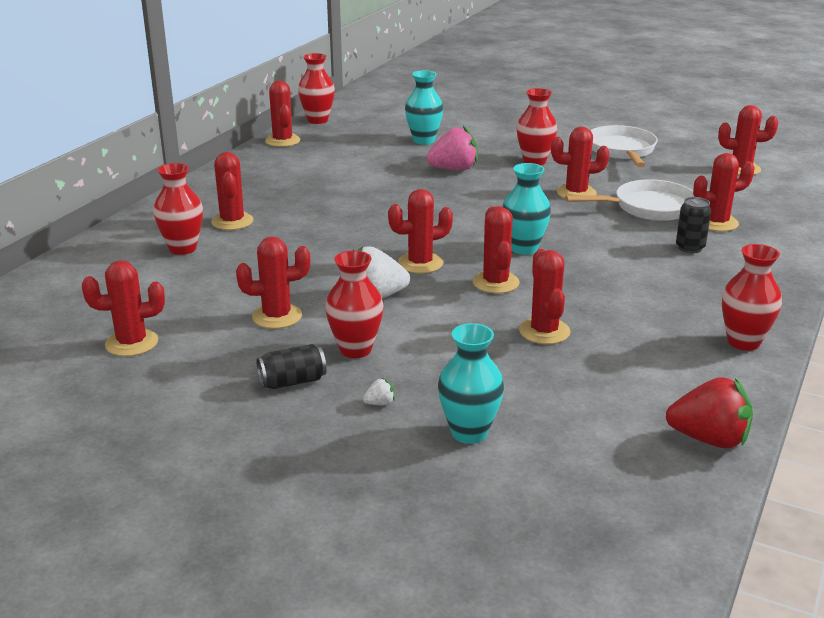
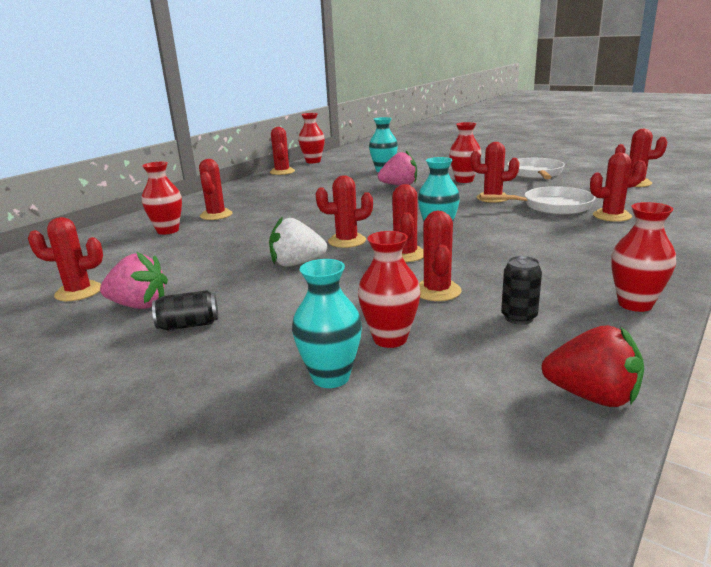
camera: 10 degrees right, 5 degrees down
red cactus [236,237,310,329] -> none
red vase [325,251,384,358] -> red vase moved to [358,231,421,348]
white strawberry [363,378,395,405] -> none
black can [676,197,711,253] -> black can moved to [501,256,542,325]
none -> pink strawberry [100,252,168,309]

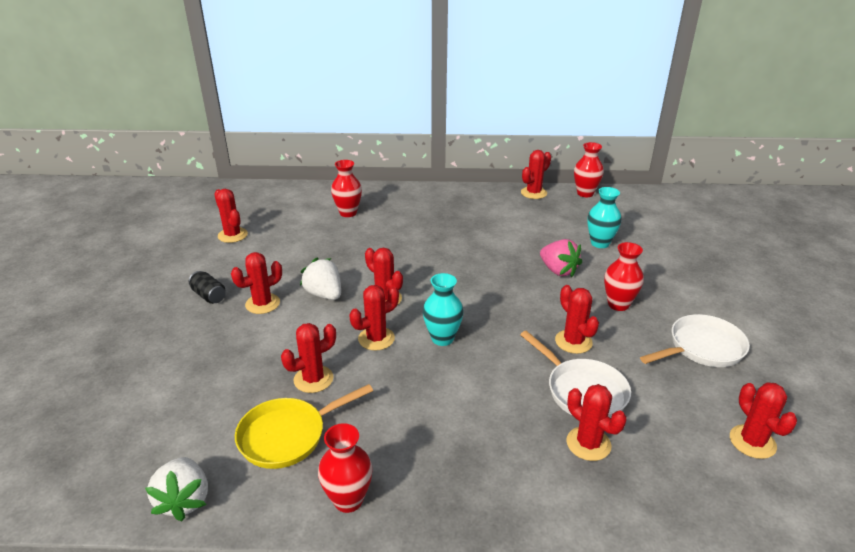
camera: 55 degrees right, 10 degrees up
pink strawberry [100,252,168,309] -> none
red cactus [199,159,233,220] -> red cactus moved to [231,252,282,314]
turquoise vase [292,259,362,388] -> none
red vase [358,231,421,348] -> none
black can [501,256,542,325] -> yellow pan [235,384,373,469]
red strawberry [542,325,644,407] -> white strawberry [145,457,208,521]

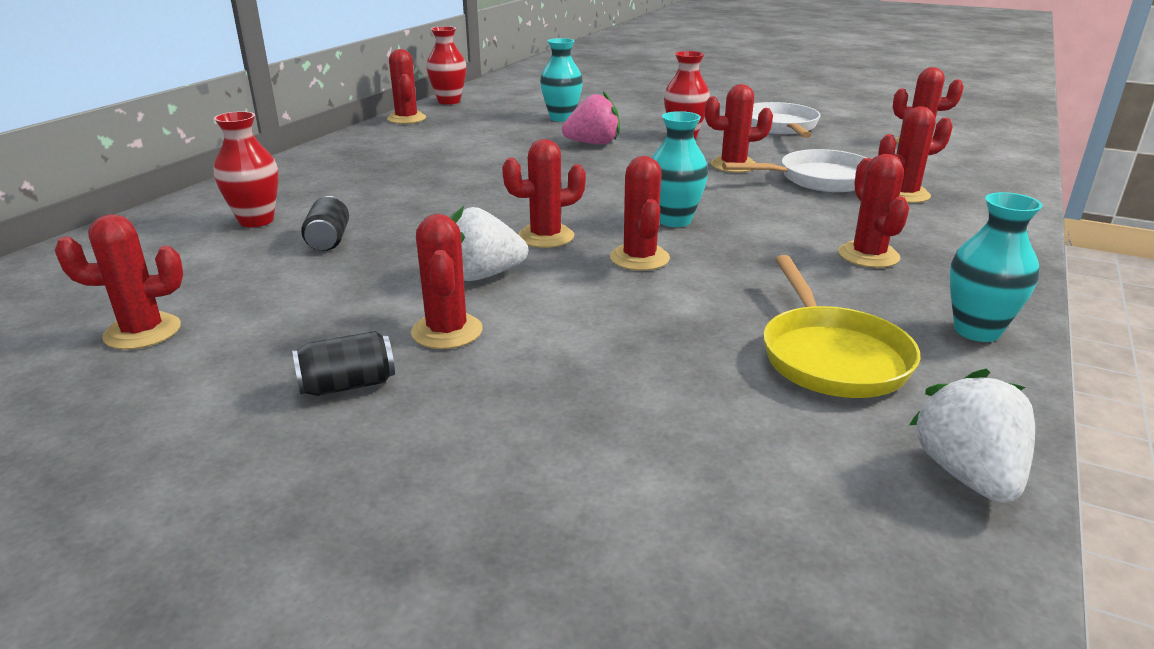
camera: 65 degrees left, 5 degrees down
white strawberry [145,457,208,521] -> white strawberry turned 105 degrees counterclockwise [909,369,1035,503]
red cactus [281,323,336,393] -> red cactus moved to [838,154,909,268]
red vase [318,423,373,513] -> turquoise vase [949,192,1043,342]
none -> black can [301,196,349,251]

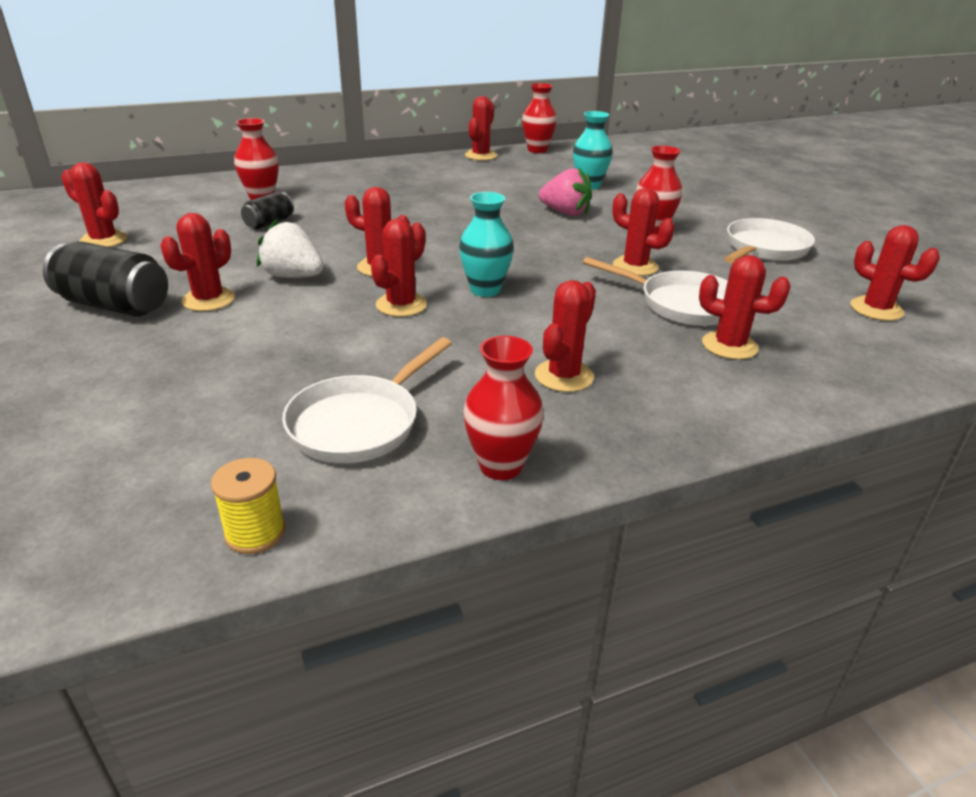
camera: 40 degrees right, 5 degrees up
black can [292,331,395,396] -> black can [43,241,168,316], size x1.75
yellow pan [763,255,921,398] -> white pan [282,337,452,463]
white strawberry [909,369,1035,503] -> yellow spool [211,458,285,554]
turquoise vase [949,192,1043,342] -> red vase [463,336,544,480]

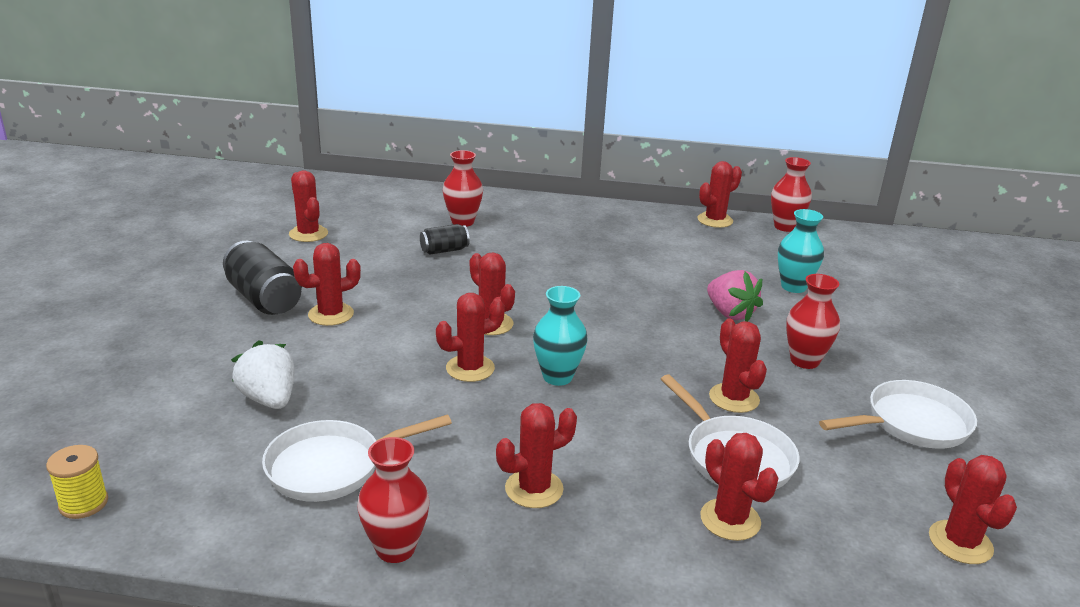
camera: 30 degrees right, 5 degrees down
yellow spool [211,458,285,554] -> yellow spool moved to [46,445,108,519]
white strawberry [257,219,324,278] -> white strawberry moved to [231,340,294,409]

